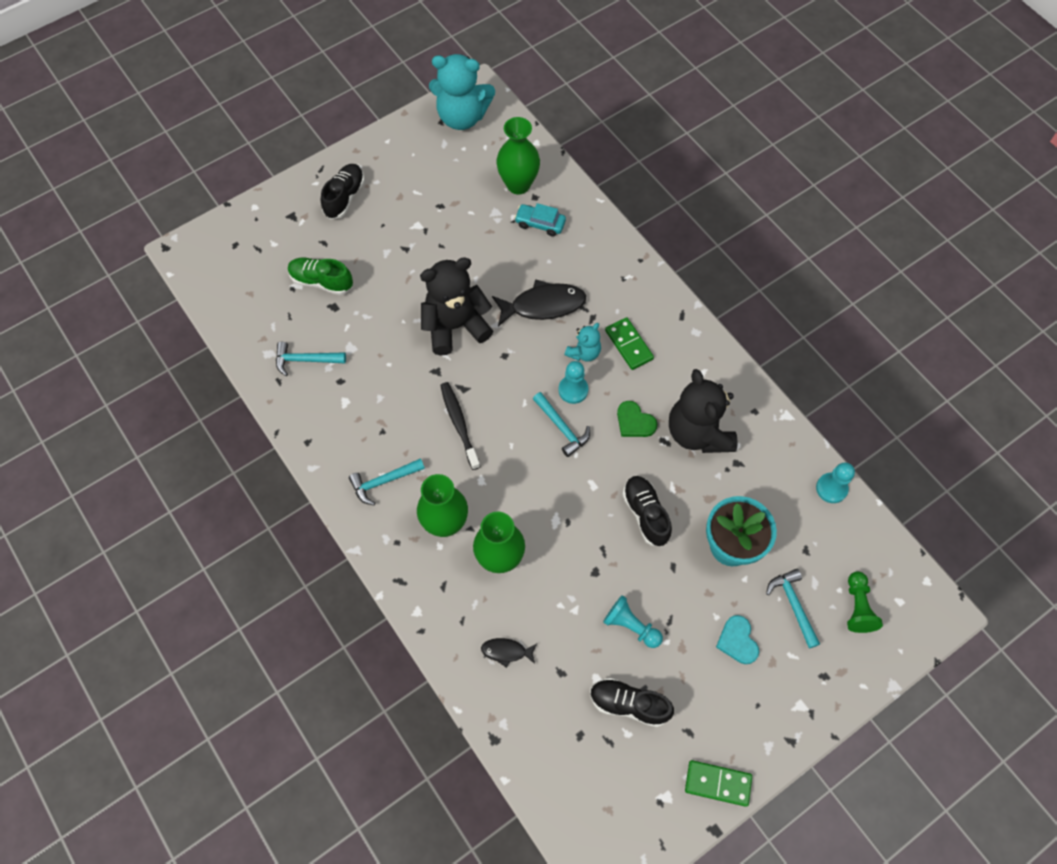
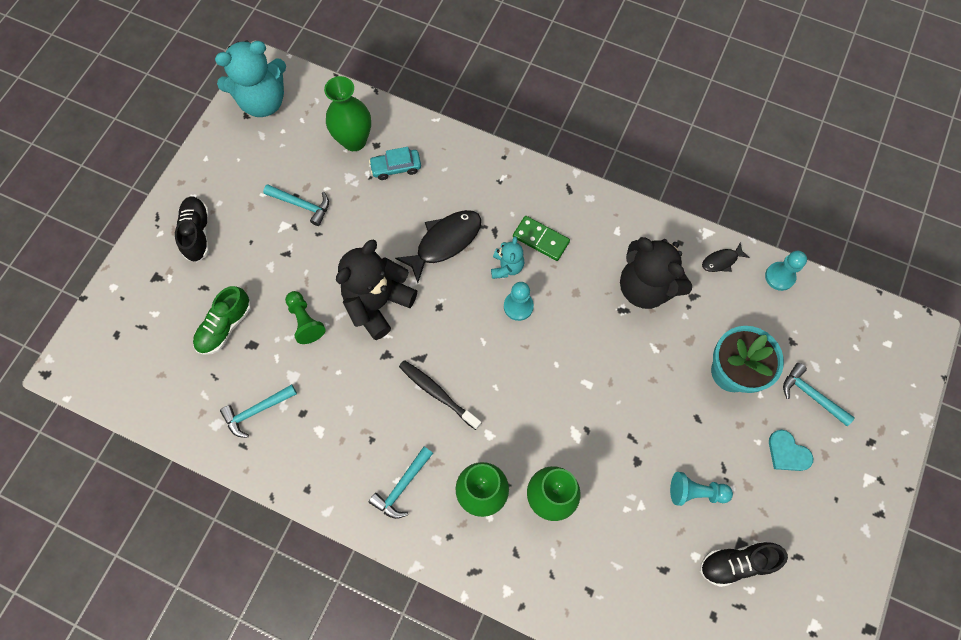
camera: 30 degrees left, 5 degrees up
green shoe [288,258,353,295] -> green shoe turned 45 degrees counterclockwise [193,286,251,355]
black fish [481,638,537,668] -> black fish moved to [702,242,750,272]
turquoise hammer [533,392,590,457] -> turquoise hammer moved to [263,184,329,226]
green heart [617,401,657,437] -> none
black shoe [623,476,672,546] -> none
green domino [685,760,752,807] -> none
green pawn [847,571,883,633] -> green pawn moved to [285,291,326,344]

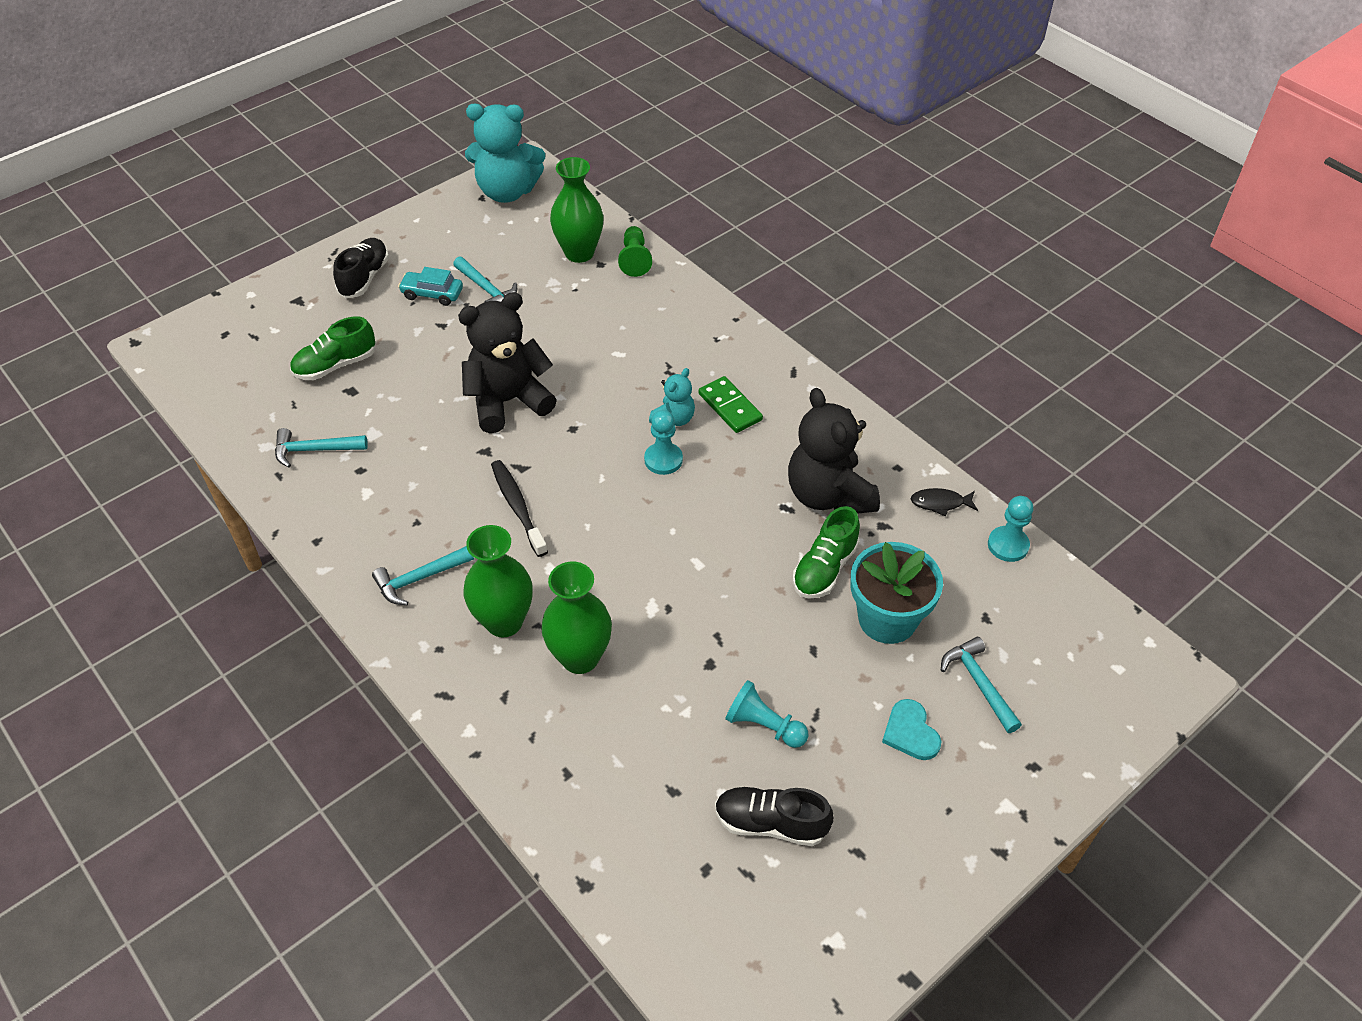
camera: 25 degrees right, 20 degrees down
green pawn [285,291,326,344] -> green pawn moved to [618,226,652,277]
turquoise car [369,147,421,180] -> turquoise car moved to [398,267,463,306]
black fish [395,210,481,283] -> none
none -> green shoe [793,506,860,599]

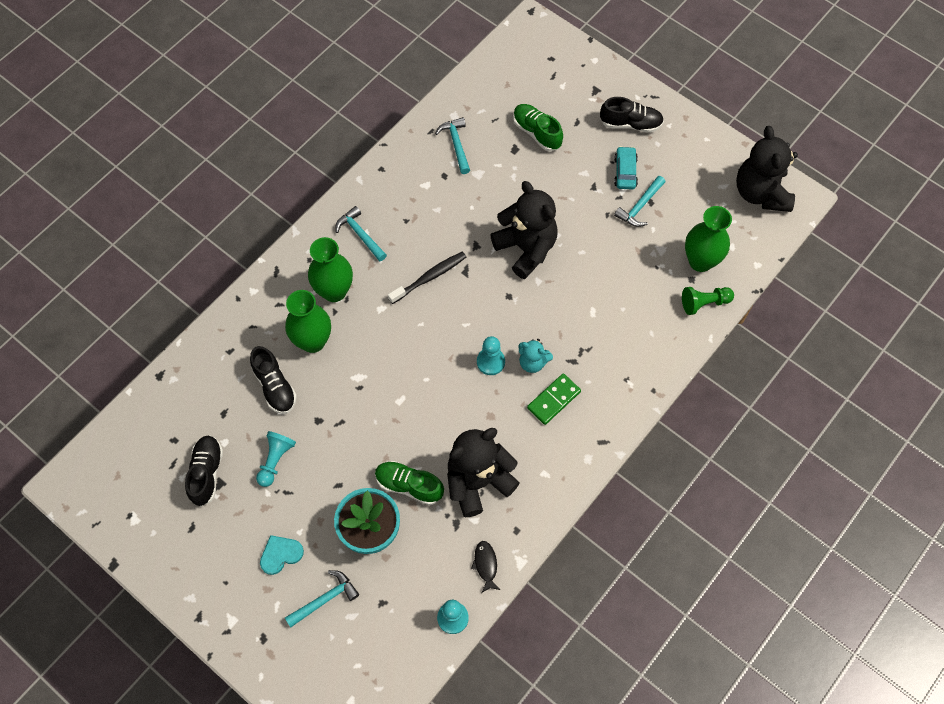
camera: 80 degrees right, 15 degrees up
turquoise teddy bear [465,104,545,203] -> black teddy bear [736,126,798,212]
none -> black shoe [250,346,297,414]

